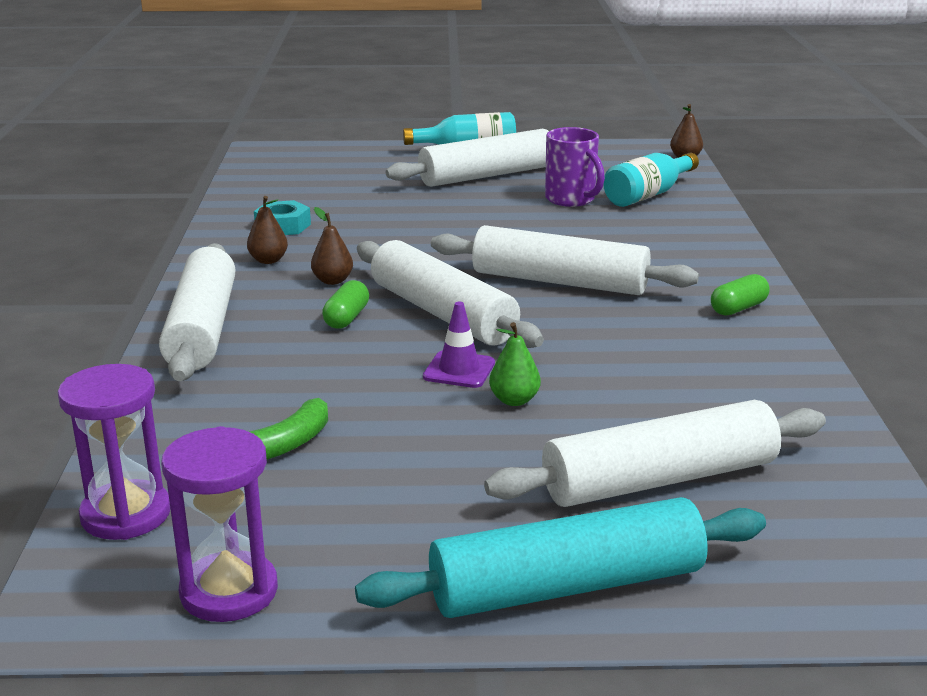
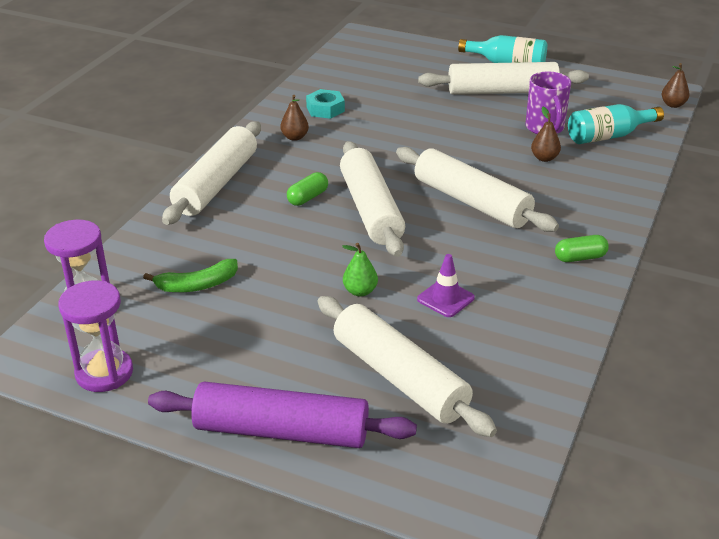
camera: 25 degrees right, 10 degrees up
brown pear [311,207,353,285] -> brown pear moved to [531,107,561,162]
turquoise rolling pin [355,497,766,618] -> purple rolling pin [148,382,417,448]
purple traffic cone [423,302,495,388] -> purple traffic cone moved to [417,254,475,317]
white rolling pin [484,400,826,507] -> white rolling pin turned 45 degrees clockwise [318,296,497,437]

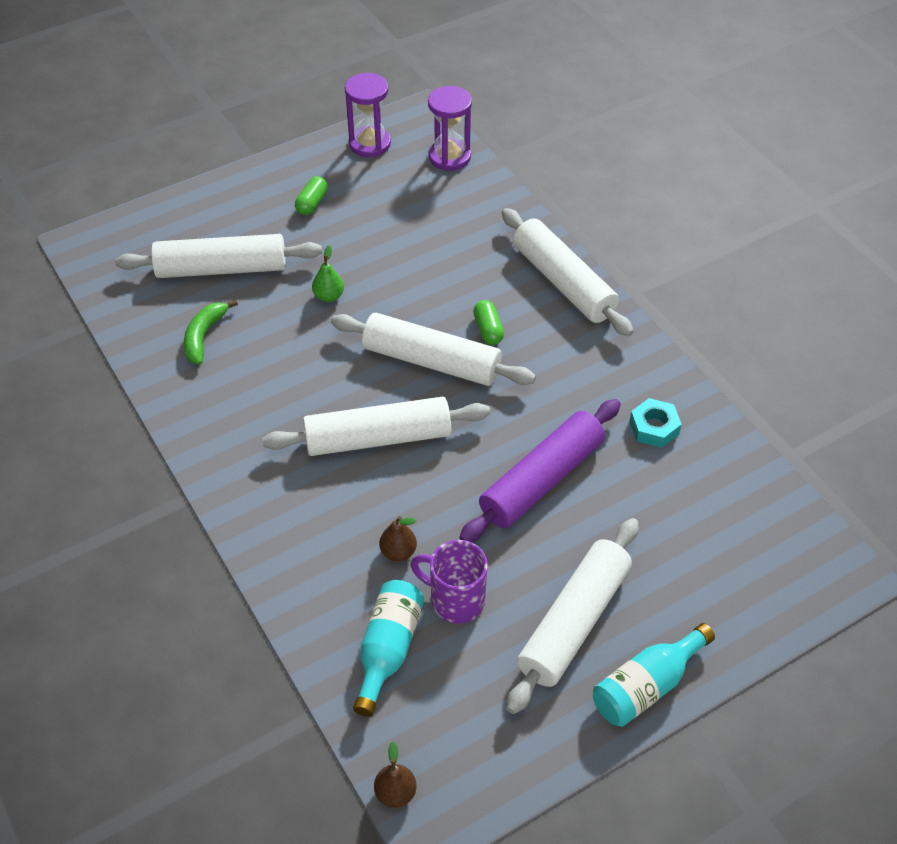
camera: 125 degrees right, 15 degrees up
green banana [143,259,238,292] -> green banana moved to [184,300,238,365]
purple rolling pin [148,382,417,448] -> purple rolling pin moved to [459,399,621,542]
brown pear [280,95,309,141] -> none
purple traffic cone [417,254,475,317] -> none
green capsule [555,235,609,262] -> green capsule moved to [295,176,328,215]

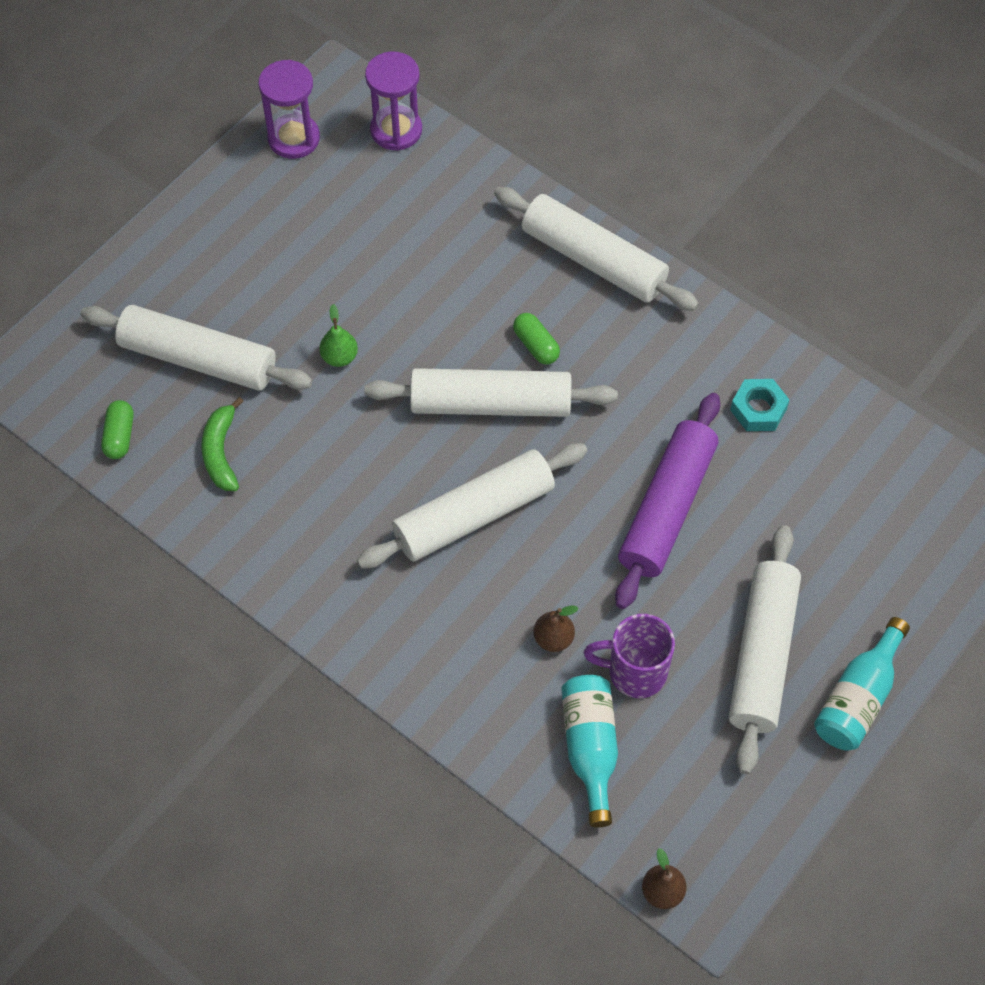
camera: 20 degrees left, 10 degrees up
white rolling pin [115,234,322,278] -> white rolling pin turned 45 degrees clockwise [81,305,313,391]
green capsule [295,176,328,215] -> green capsule moved to [101,400,134,459]

